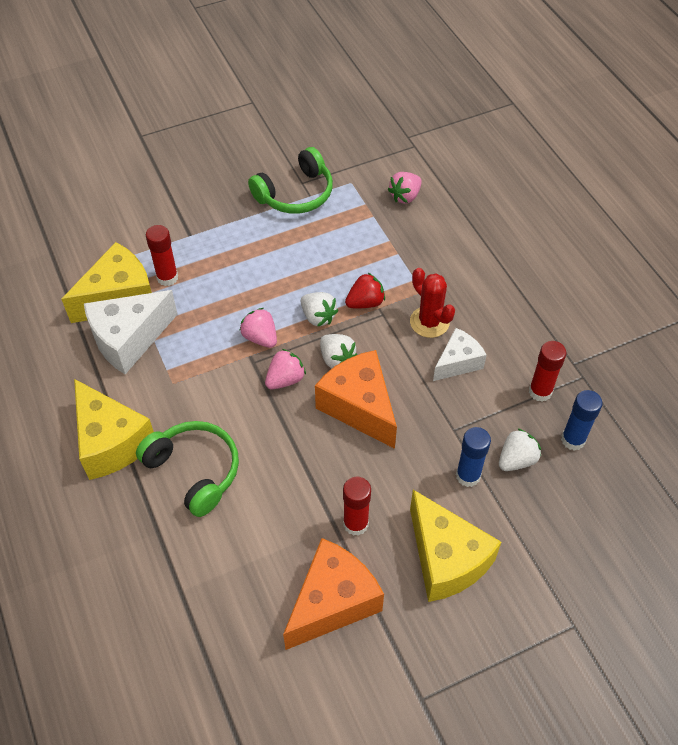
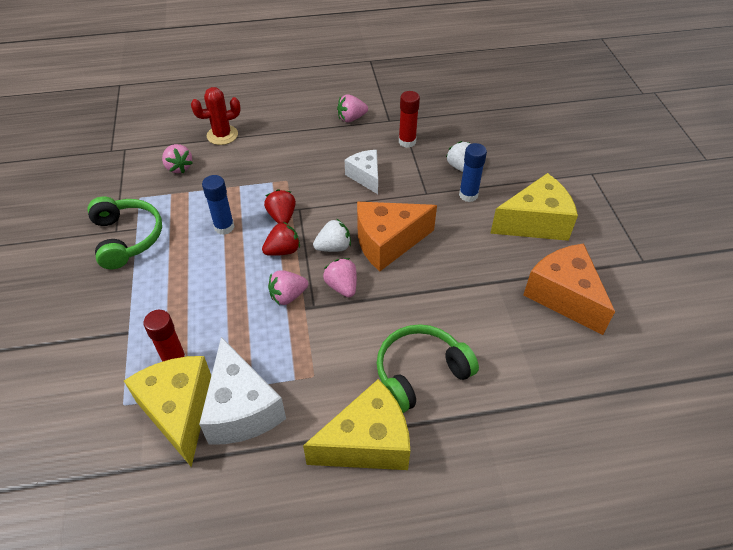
camera: 75 degrees left, 5 degrees down
white strawberry [301,292,338,327] -> red strawberry [262,222,300,256]
red glue stick [343,477,371,536] -> none
red cactus [410,268,455,338] -> red cactus moved to [191,87,241,145]
blue glue stick [561,390,602,451] -> blue glue stick moved to [202,175,235,235]
none -> pink strawberry [337,94,368,122]

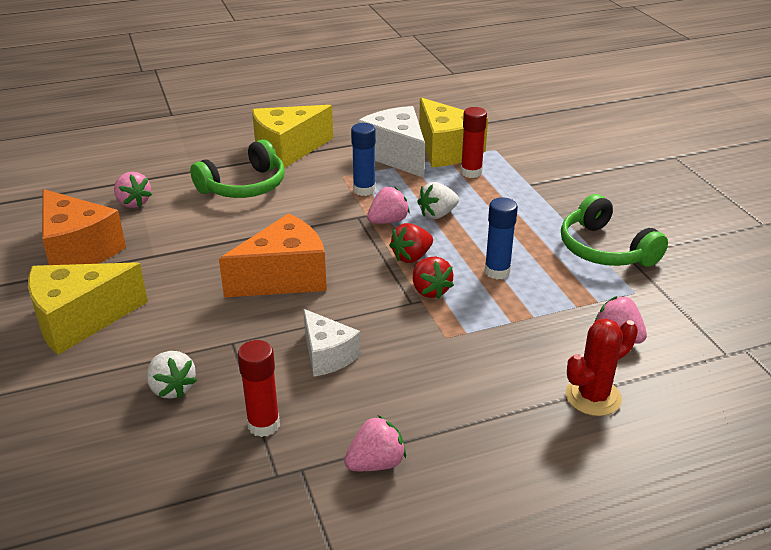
camera: 170 degrees right, 15 degrees down
white strawberry [313,219,351,252] -> white strawberry moved to [417,182,459,219]
pink strawberry [323,258,357,297] -> pink strawberry moved to [114,171,152,208]
blue glue stick [459,143,487,202] -> blue glue stick moved to [351,123,376,196]

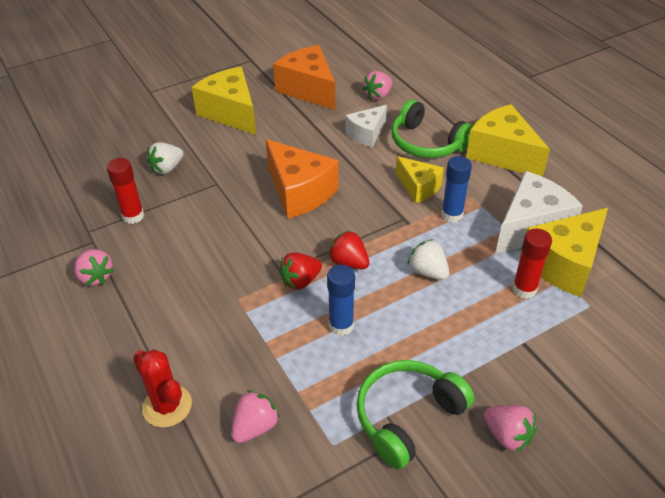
camera: 80 degrees right, 10 degrees up
orange cheese [42,189,126,265] -> orange cheese turned 105 degrees clockwise [273,45,336,110]
white cheese [303,309,361,377] -> white cheese moved to [345,105,387,147]
pink strawberry [367,187,410,224] -> pink strawberry moved to [484,405,536,452]
none -> yellow cheese [396,156,444,204]

